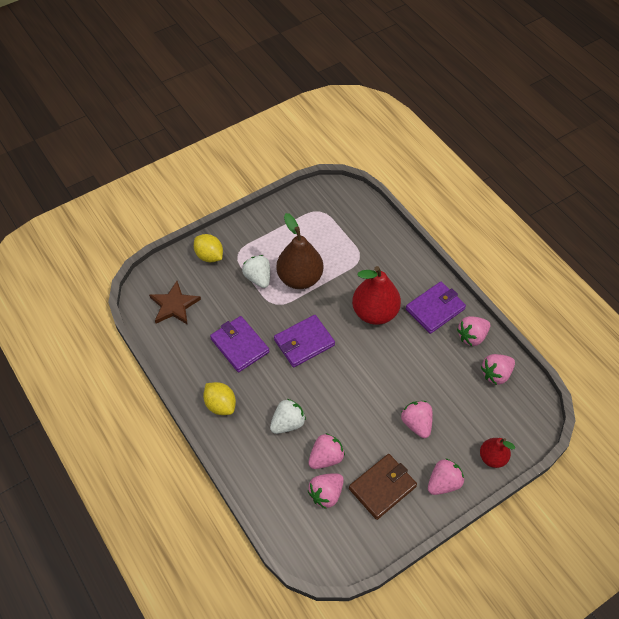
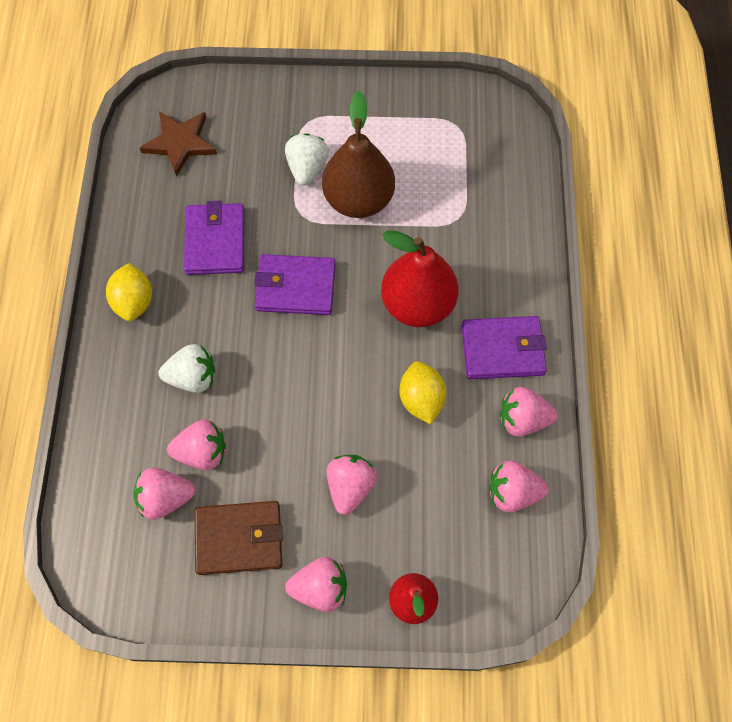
camera: 35 degrees right, 10 degrees up
yellow lemon [194,234,223,262] -> yellow lemon moved to [399,361,446,424]

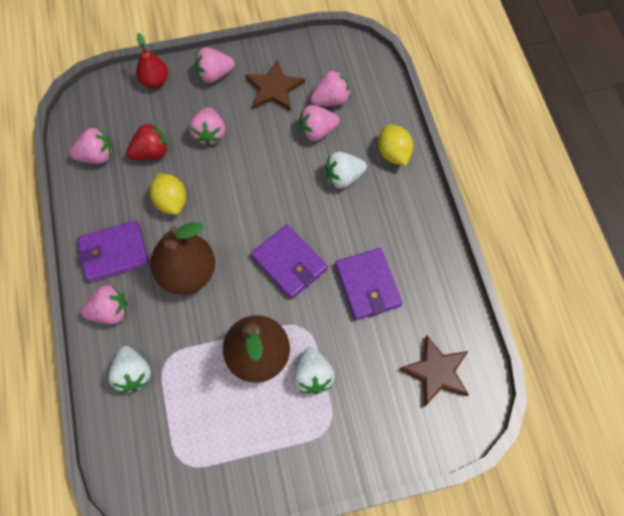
camera: 165 degrees right, 0 degrees up
yellow lemon [106,263,152,321] -> yellow lemon moved to [378,124,413,166]
brown wallet [195,501,283,575] -> brown star [245,60,305,111]
purple wallet [254,254,336,315] -> purple wallet turned 60 degrees clockwise [251,224,328,299]
red pear [381,230,459,327] -> brown pear [150,222,215,294]
pink strawberry [500,387,558,437] -> pink strawberry moved to [81,285,128,324]
none -> white strawberry [108,346,151,393]
none -> red strawberry [126,123,168,160]

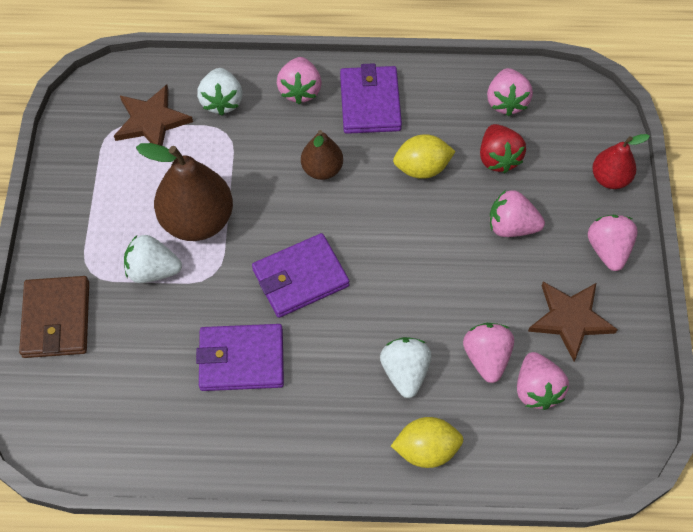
camera: 105 degrees right, 5 degrees down
white strawberry [108,346,151,393] -> white strawberry turned 90 degrees counterclockwise [197,68,243,115]
brown pear [150,222,215,294] -> brown pear [301,130,343,180], size x0.57
brown star [399,335,469,406] -> brown star moved to [114,85,193,146]
none -> brown wallet [19,276,89,358]

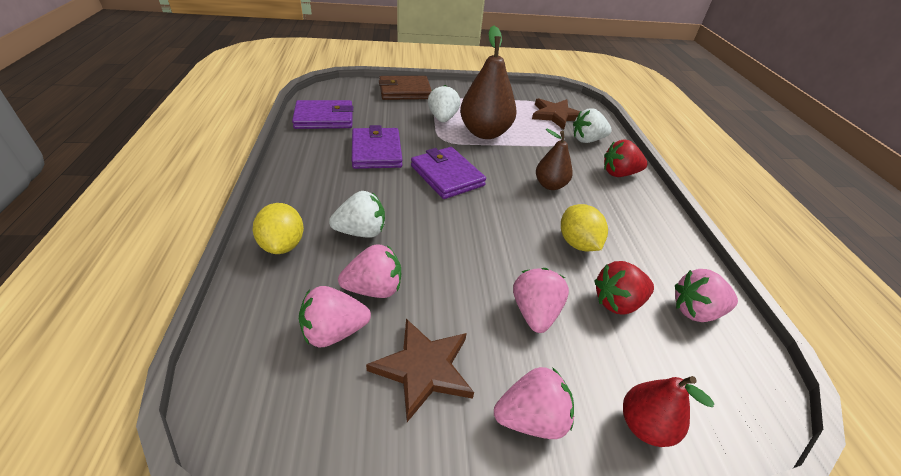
camera: 80 degrees right, 20 degrees down
pink strawberry [277,57,322,104] -> red strawberry [604,140,647,177]
purple wallet [340,63,402,134] -> purple wallet moved to [292,100,353,129]

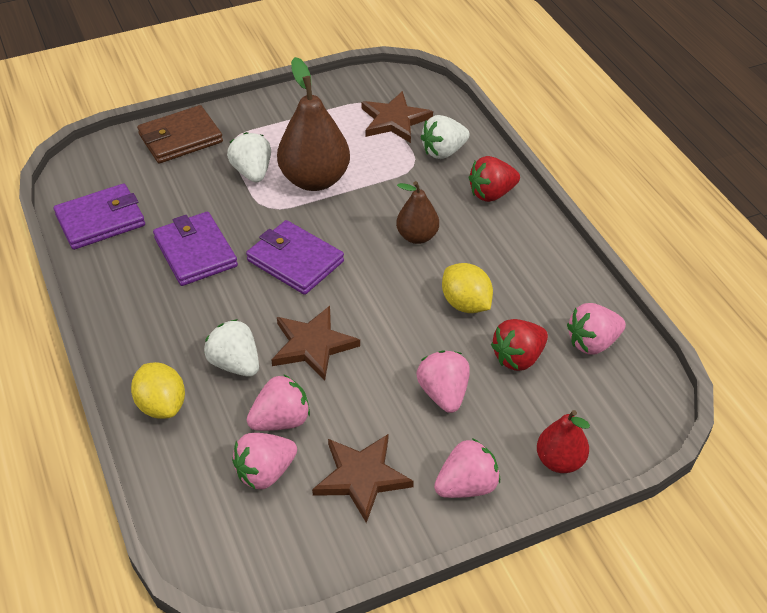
camera: 15 degrees left, 5 degrees up
white strawberry [329,191,385,238] -> white strawberry turned 105 degrees counterclockwise [204,319,259,377]
none -> brown star [271,306,360,381]

